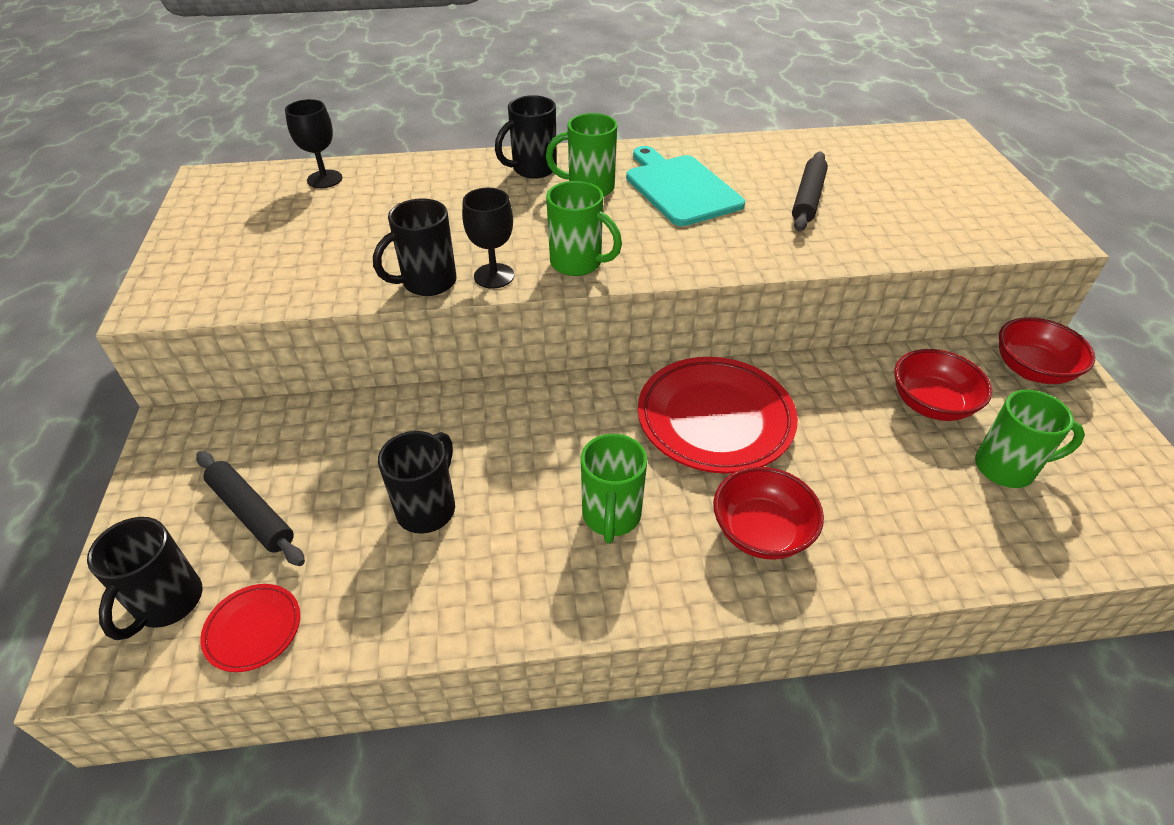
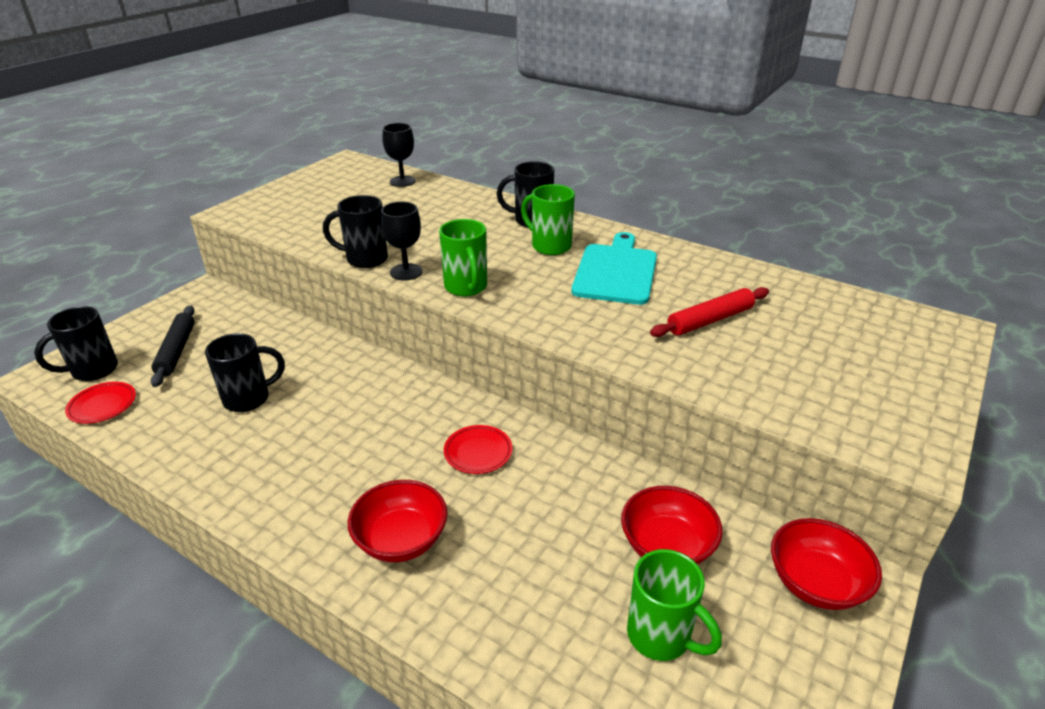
camera: 40 degrees right, 10 degrees down
green mug [581,434,647,543] -> none
red plate [638,357,798,474] -> red plate [444,425,512,474], size x0.48
black rolling pin [792,151,828,231] -> red rolling pin [650,287,769,337]

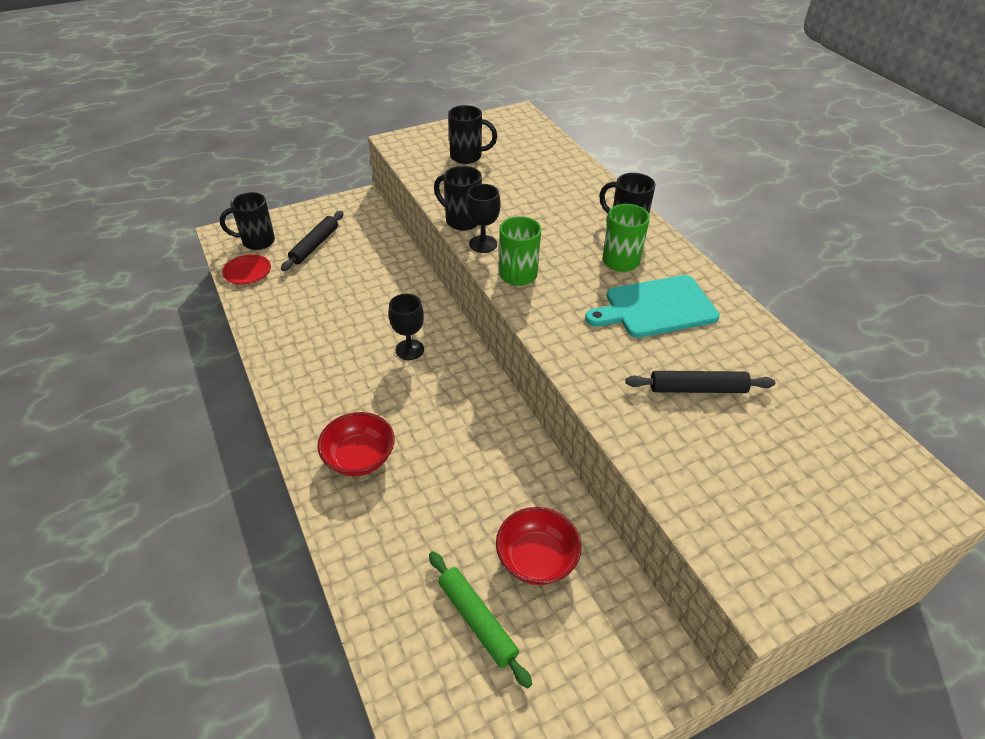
camera: 30 degrees right, 10 degrees up
black mug [205,333,285,412] -> black mug moved to [448,105,497,164]
black goblet [382,123,415,187] -> black goblet moved to [388,294,424,360]
red plate [444,425,512,474] -> none
turquoise cutting board [571,232,657,305] -> turquoise cutting board turned 150 degrees counterclockwise [585,275,720,338]
green mug [627,549,722,661] -> green rolling pin [429,551,532,688]
red rolling pin [650,287,769,337] -> black rolling pin [625,371,775,393]
red bowl [771,518,882,610] -> none

